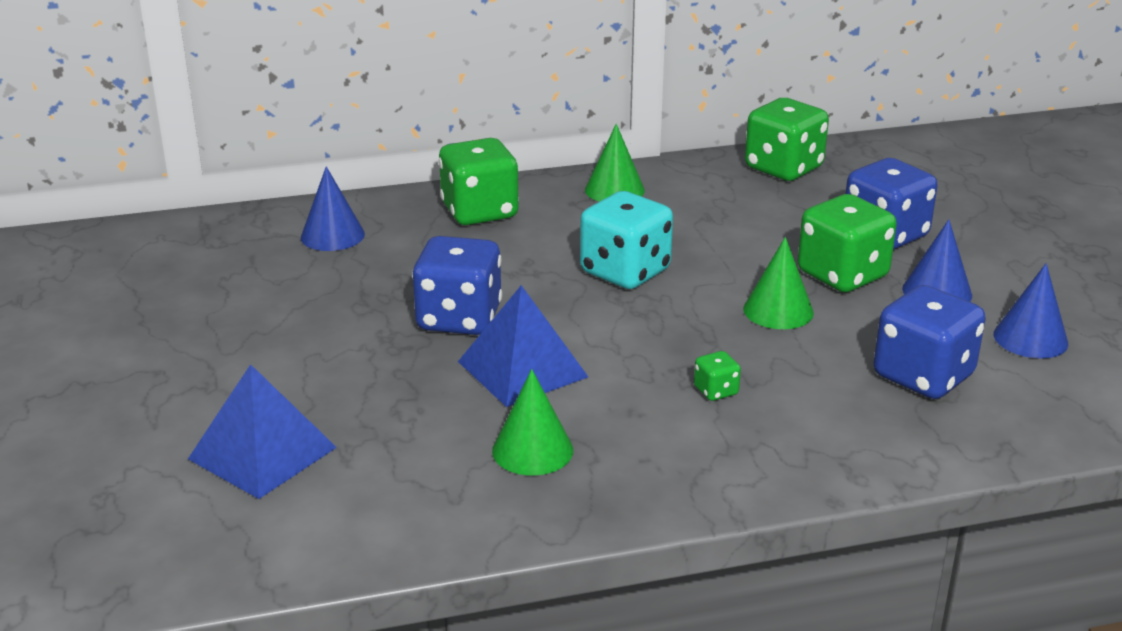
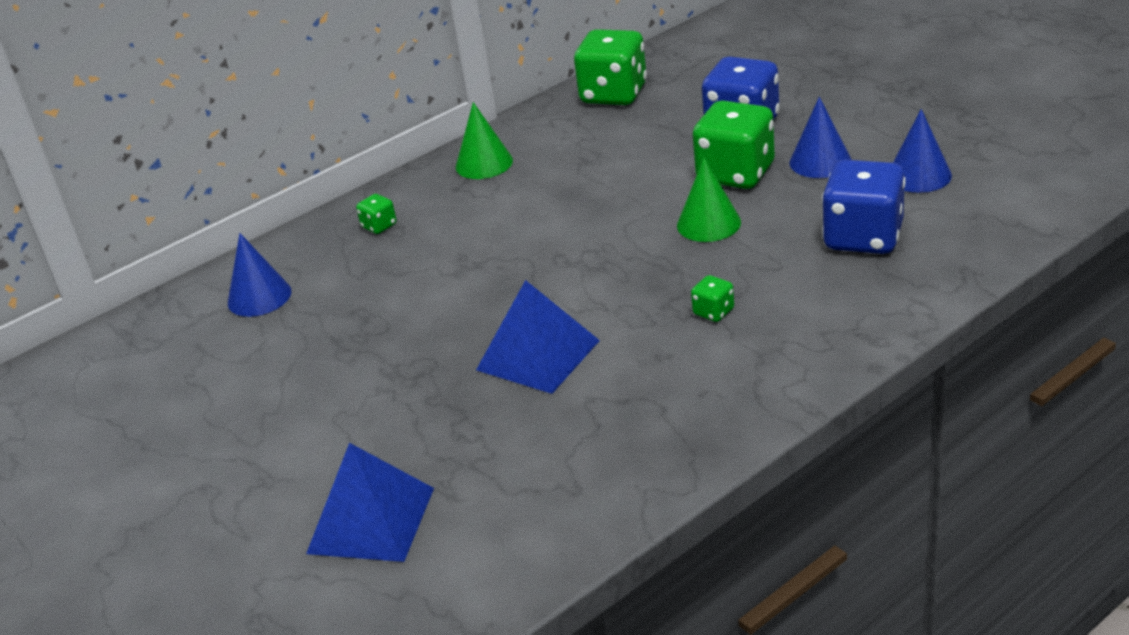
camera: 20 degrees left, 5 degrees up
blue dice [412,236,502,335] -> none
green dice [438,138,519,225] -> green dice [356,194,397,234], size x0.44
green cone [492,369,573,475] -> none
turquoise dice [580,191,673,289] -> none

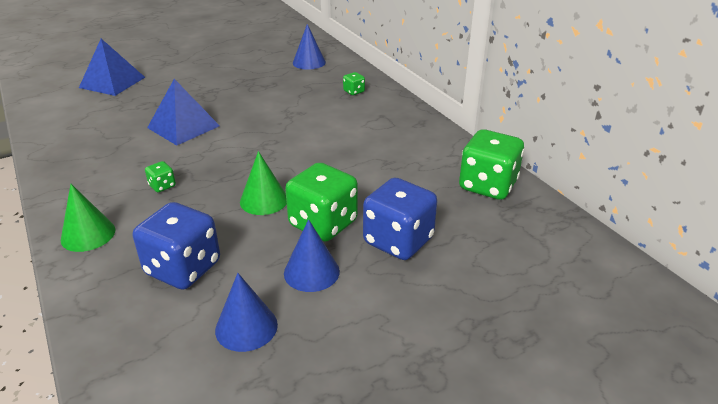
camera: 95 degrees right, 0 degrees up
green cone [456,102,513,179] -> green cone moved to [61,184,115,252]

